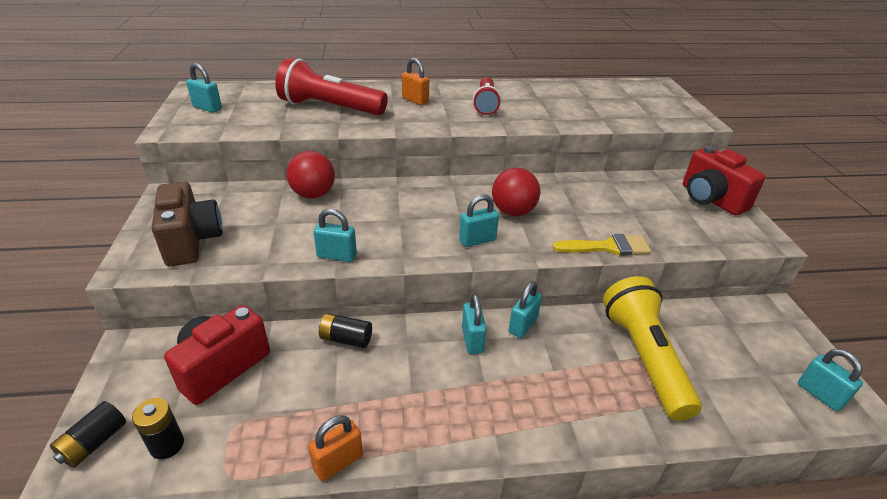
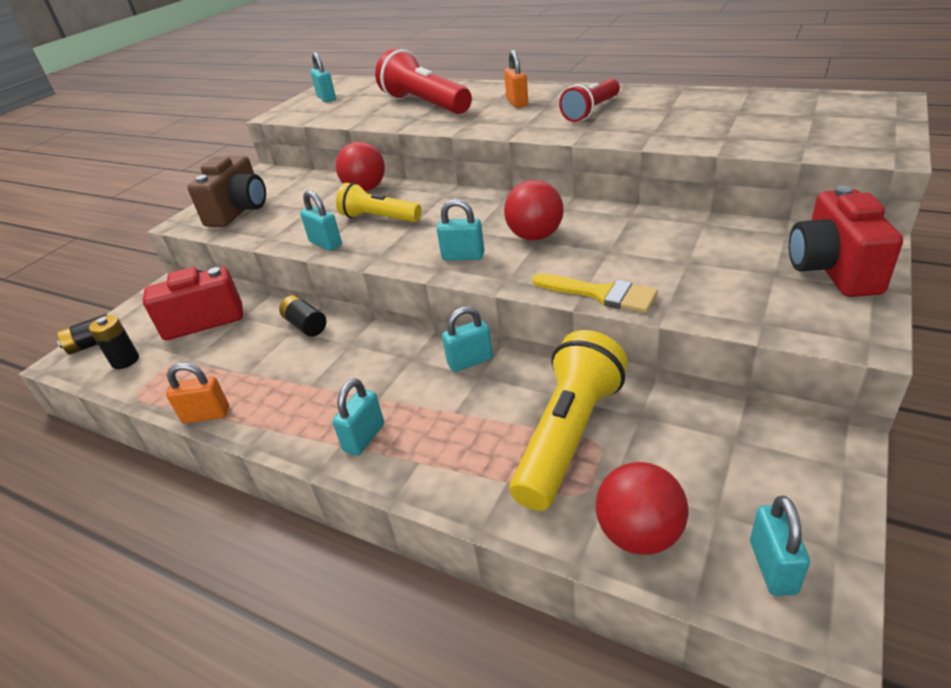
camera: 40 degrees right, 0 degrees up
turquoise padlock [462,294,487,354] -> turquoise padlock moved to [332,378,384,456]
none -> yellow flashlight [336,183,422,222]
none -> red ball [596,462,689,555]

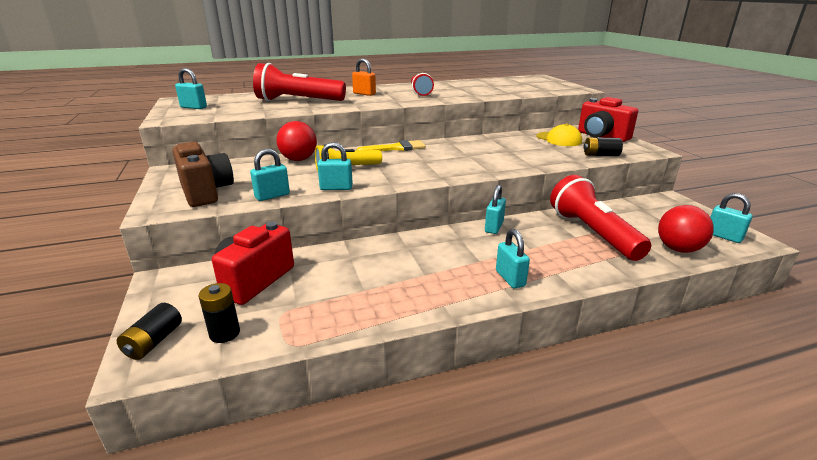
camera: 50 degrees left, 10 degrees down
orange padlock [166,363,229,423] -> none
black battery [279,295,326,337] -> black battery moved to [583,138,623,156]
turquoise padlock [437,199,485,260] -> turquoise padlock moved to [250,149,290,201]
red ball [504,180,564,241] -> none
yellow flashlight [510,330,628,511] -> red flashlight [550,175,651,261]
yellow brush [532,273,658,313] -> yellow brush moved to [357,140,426,151]
none -> yellow cap [536,123,582,146]

